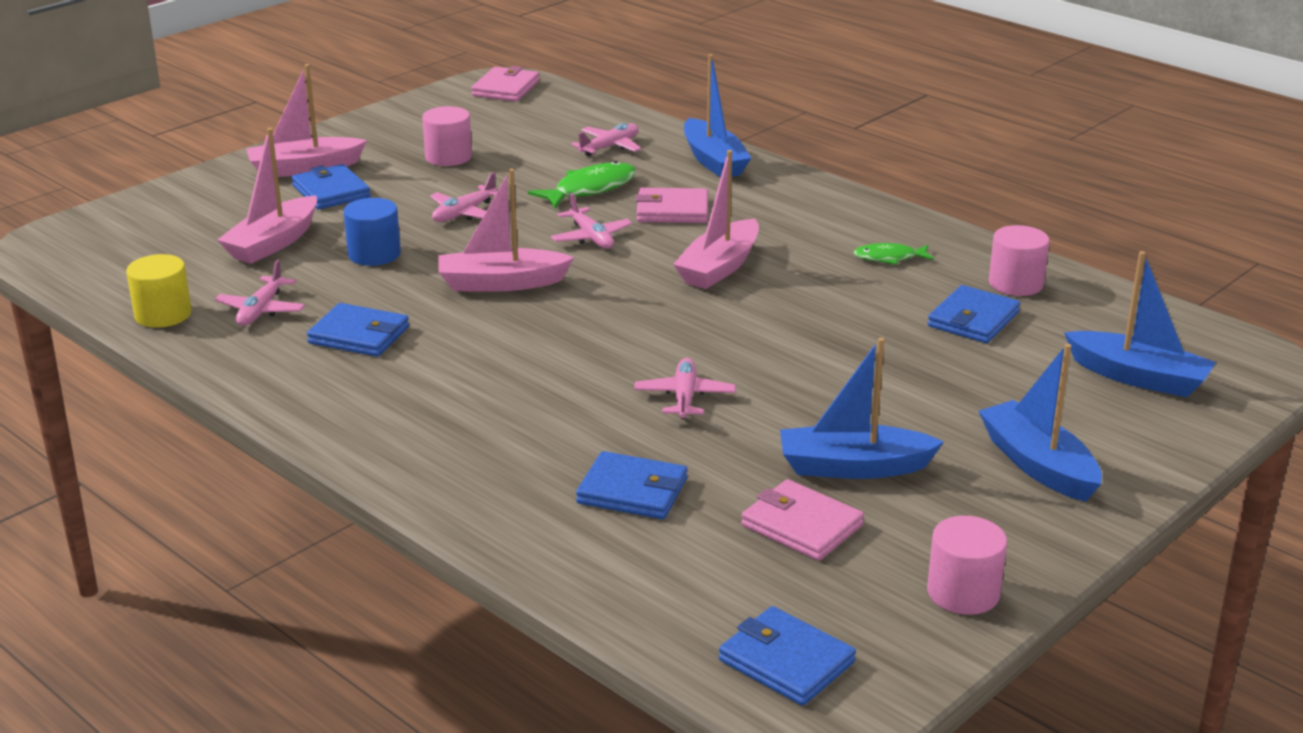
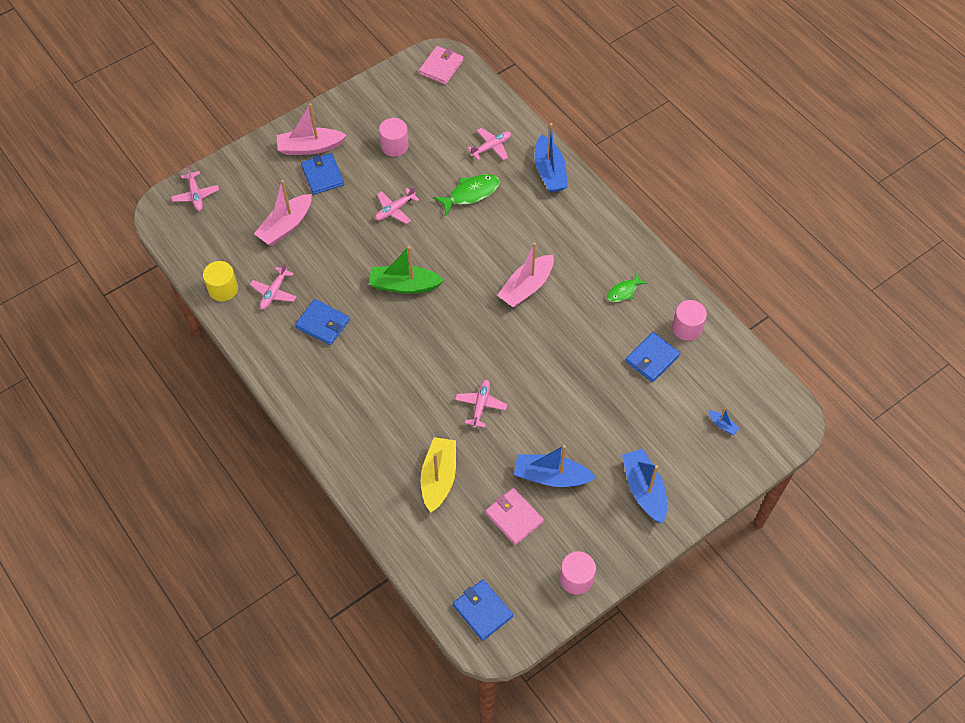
camera: 10 degrees right, 30 degrees up
blue cylinder [343,198,401,266] -> none
pink boat [439,169,574,292] -> green boat [369,246,444,294]
pink plane [551,193,632,249] -> pink plane moved to [171,166,219,211]
blue wallet [576,451,687,519] -> yellow boat [421,437,456,513]
pink wallet [635,188,708,223] -> none
green fish [854,243,934,265] -> green fish turned 45 degrees counterclockwise [607,272,647,302]
blue boat [1064,251,1216,397] -> blue boat [708,408,740,435], size x0.45

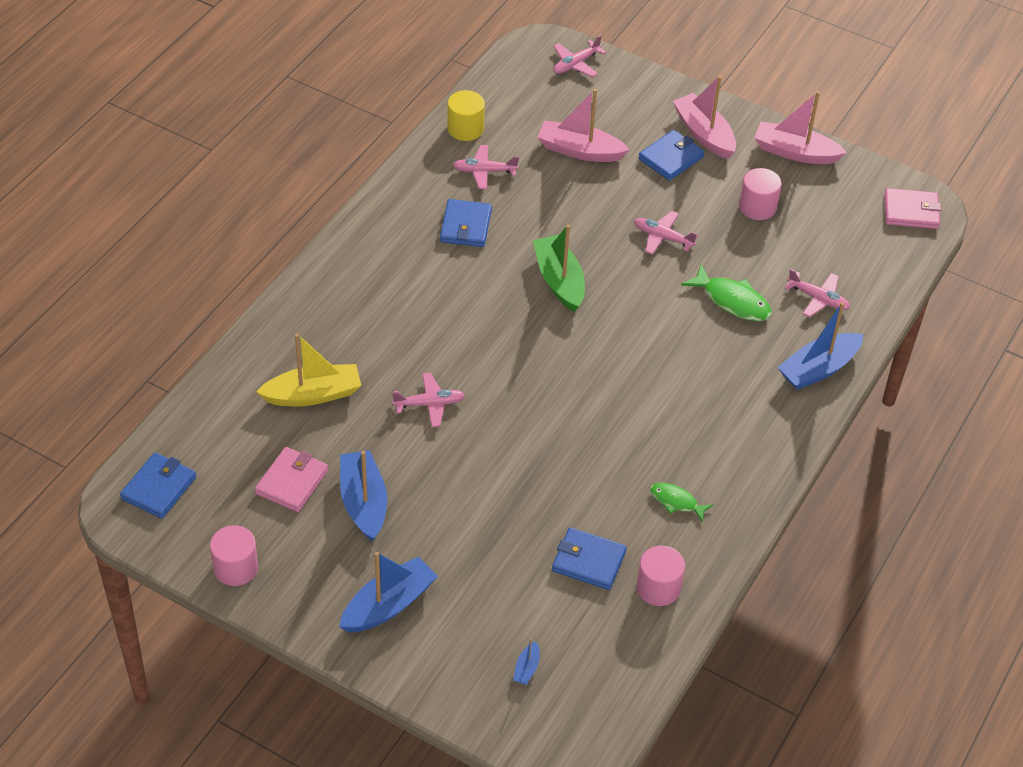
camera: 65 degrees right, 10 degrees down
pink boat [497,242,554,307] -> pink boat moved to [754,91,847,164]

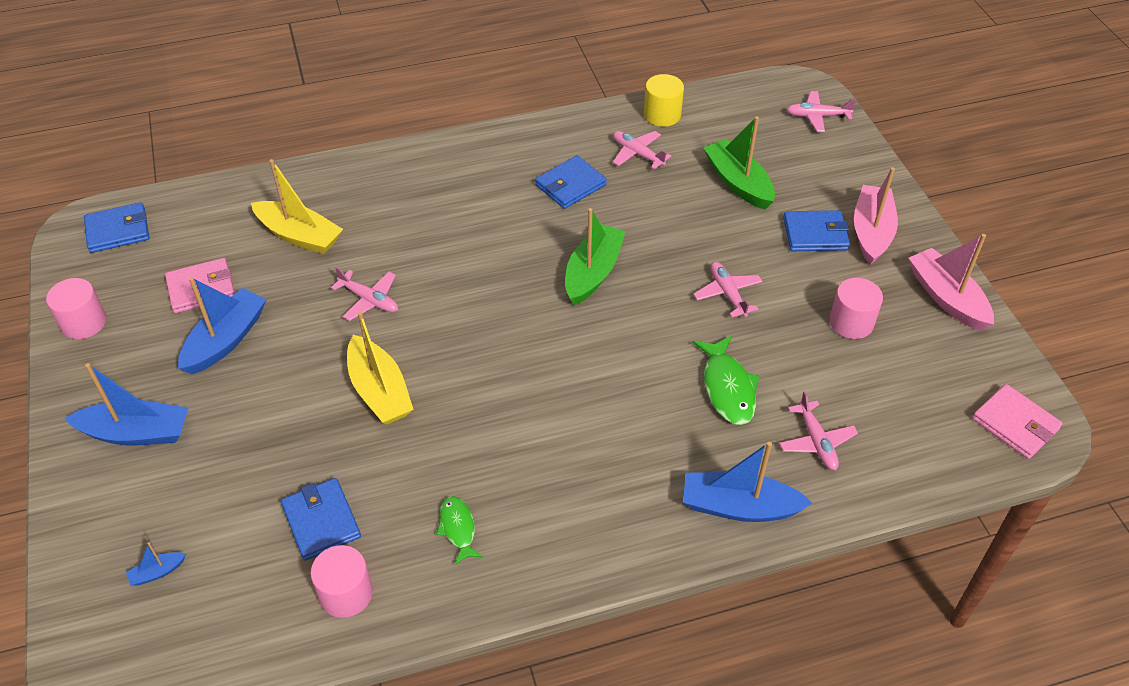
camera: 45 degrees right, 0 degrees up
pink boat [537,89,630,162] -> green boat [704,116,775,209]
none -> yellow boat [347,312,414,424]

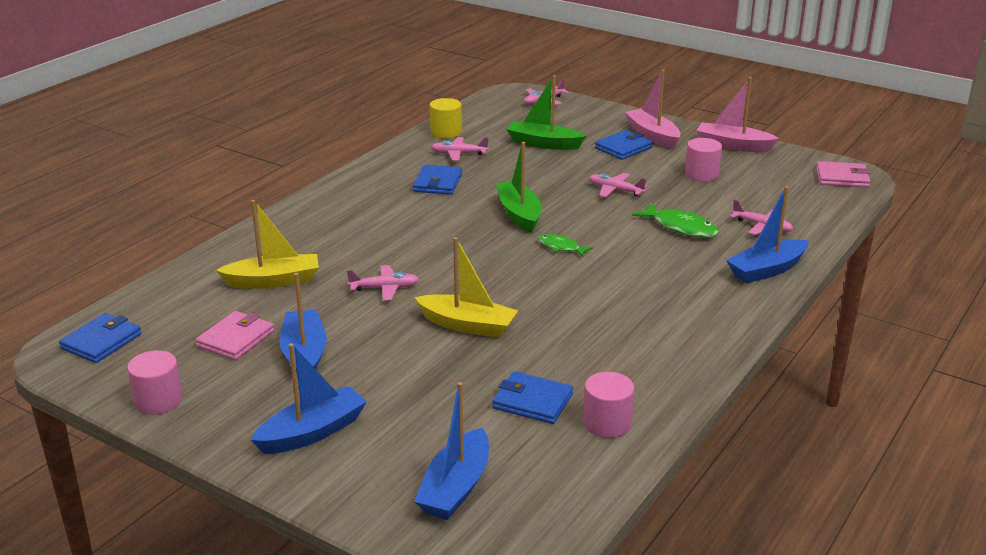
camera: 40 degrees left, 20 degrees down
blue boat [126,543,186,586] -> blue boat [414,382,489,520], size x2.25
green fish [436,496,483,565] -> green fish moved to [538,234,593,257]

